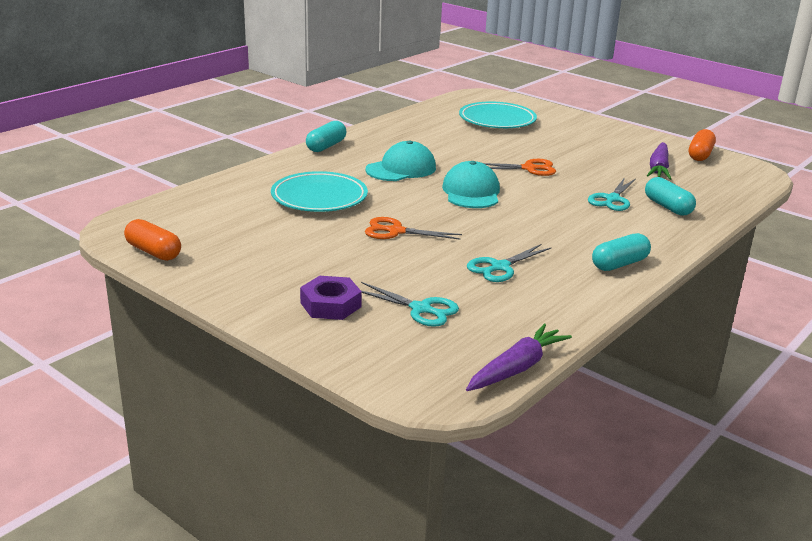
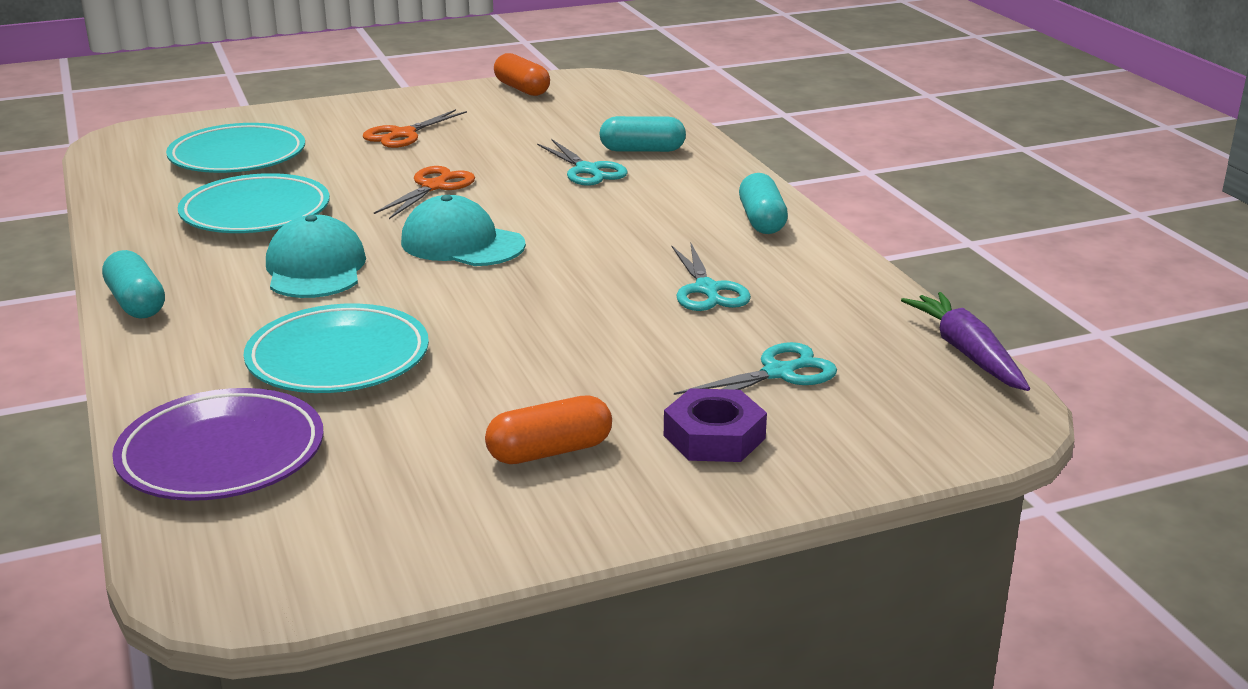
camera: 60 degrees left, 0 degrees up
orange capsule [124,219,181,261] -> orange capsule moved to [485,395,612,464]
orange scissors [365,217,462,240] -> orange scissors moved to [362,109,467,148]
purple carrot [647,142,671,180] -> none
none -> purple plate [112,388,324,501]
none -> turquoise plate [178,173,330,233]

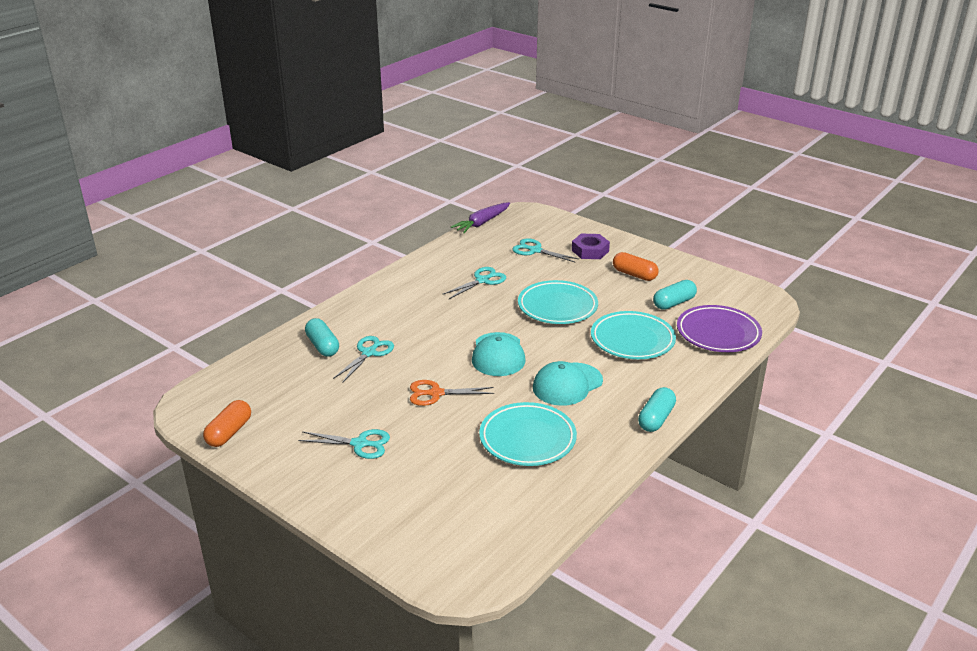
camera: 120 degrees left, 5 degrees up
turquoise plate [166,123,305,173] -> turquoise plate moved to [518,280,598,324]
orange scissors [362,109,467,148] -> turquoise scissors [298,429,390,459]
turquoise capsule [739,173,788,234] -> turquoise capsule moved to [653,280,697,310]

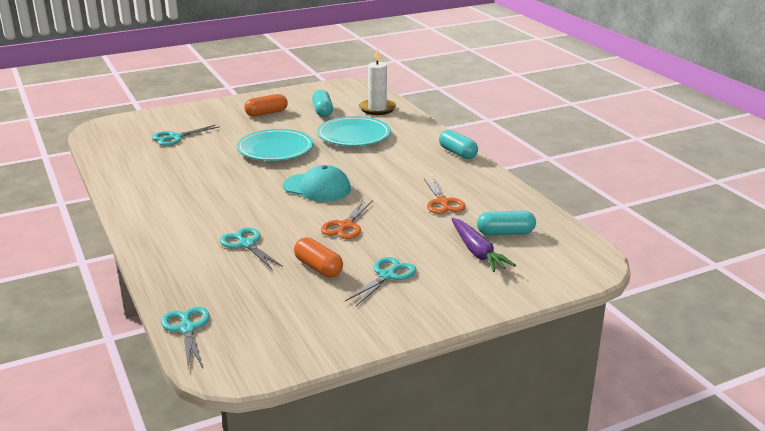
camera: 65 degrees left, 5 degrees down
orange capsule [203,400,251,447] -> orange capsule moved to [294,237,343,278]
turquoise capsule [305,318,339,357] -> turquoise capsule moved to [477,211,536,235]
turquoise scissors [442,267,506,299] -> turquoise scissors moved to [161,307,210,368]
purple carrot [451,202,510,233] -> purple carrot moved to [452,218,516,272]
turquoise plate [479,402,577,466] -> orange scissors [424,178,466,214]
turquoise cap [533,361,603,406] -> none
purple nut [572,234,610,259] -> none
purple plate [677,305,762,352] -> white candle [359,48,396,115]

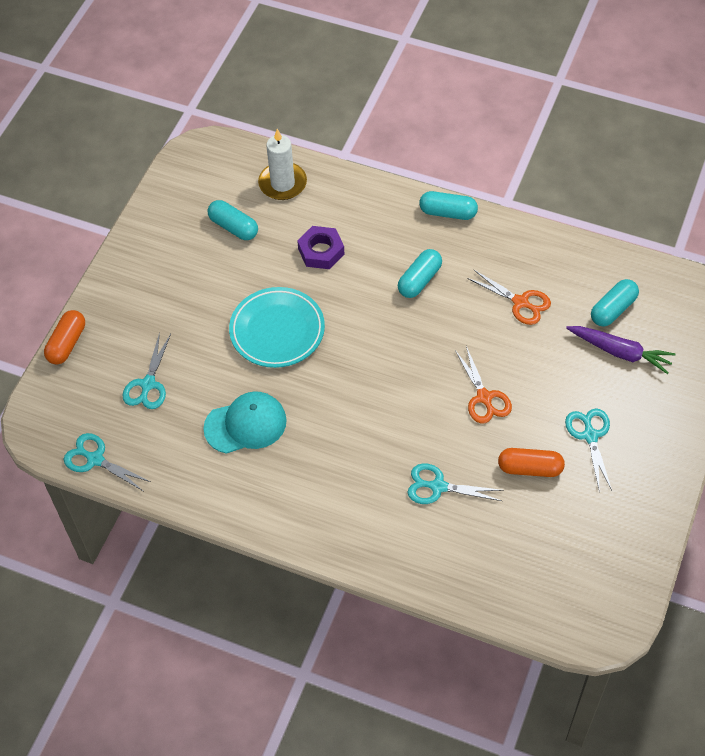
camera: 40 degrees left, 30 degrees up
turquoise scissors [161,307,210,368] -> turquoise scissors moved to [64,433,151,491]
orange capsule [244,94,288,116] -> orange capsule moved to [44,310,85,365]
turquoise cap [283,165,351,202] -> turquoise cap moved to [203,391,287,454]
turquoise plate [317,116,391,146] -> purple nut [297,226,344,269]
none -> turquoise capsule [398,249,442,298]

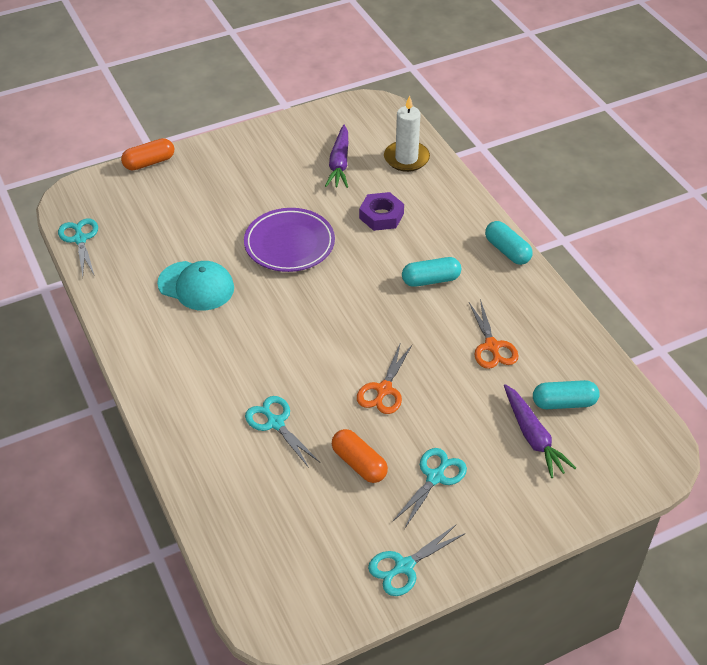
camera: 40 degrees right, 10 degrees down
turquoise scissors [122,332,171,409] -> turquoise scissors moved to [368,524,466,596]
turquoise capsule [208,200,258,240] -> purple carrot [325,125,348,188]
turquoise plate [229,287,325,368] -> purple plate [244,208,335,272]

